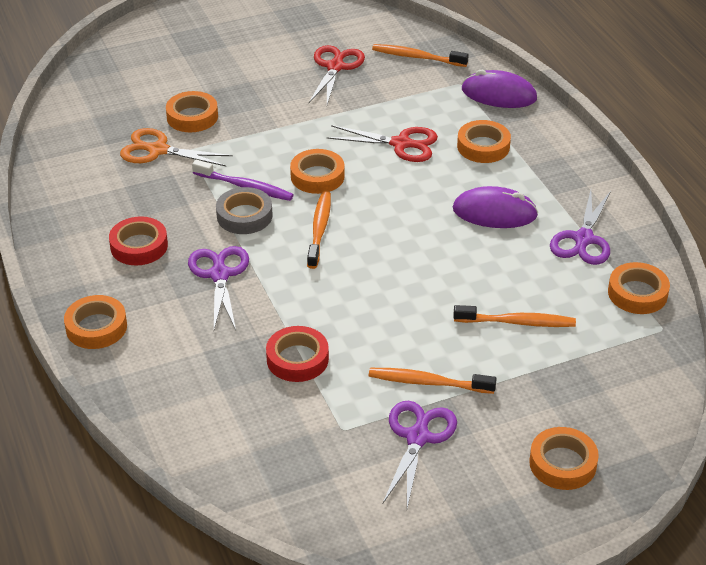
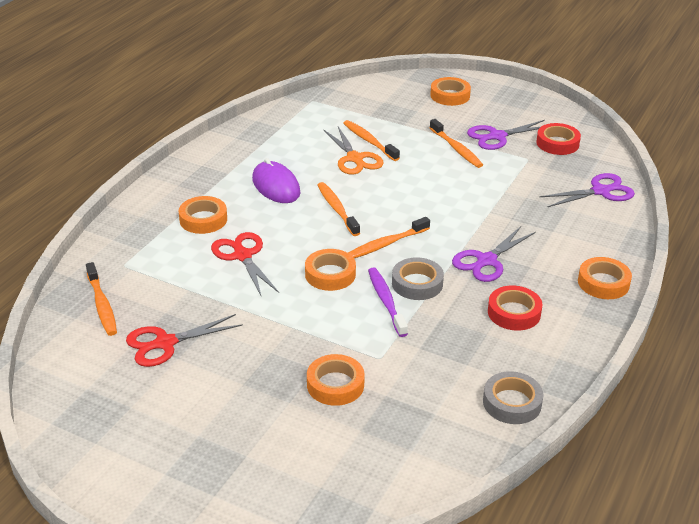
camera: 130 degrees left, 5 degrees down
orange scissors [120,128,233,166] -> orange scissors moved to [324,127,384,175]
red tape [266,326,329,382] -> red tape moved to [536,123,581,155]
purple mouse [462,70,537,108] -> none
purple scissors [550,190,611,265] -> purple scissors moved to [540,173,635,207]
orange tape [608,262,670,314] -> none
none -> orange toothbrush [317,182,360,236]
none -> grey tape [483,371,543,424]

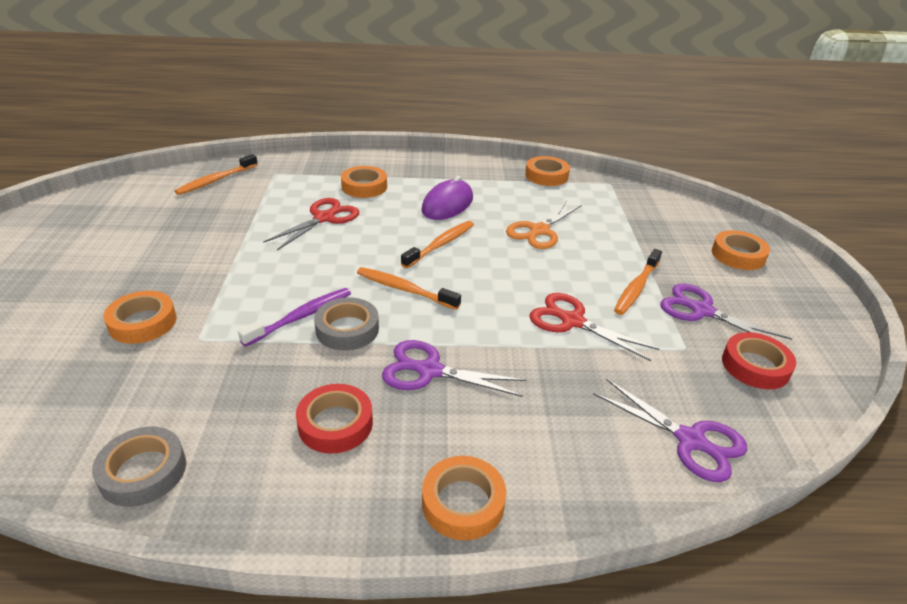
camera: 60 degrees right, 0 degrees up
red scissors [126,314,243,367] -> red scissors moved to [529,293,659,361]
orange tape [305,249,356,291] -> orange tape moved to [525,156,570,186]
orange toothbrush [343,120,400,161] -> none

